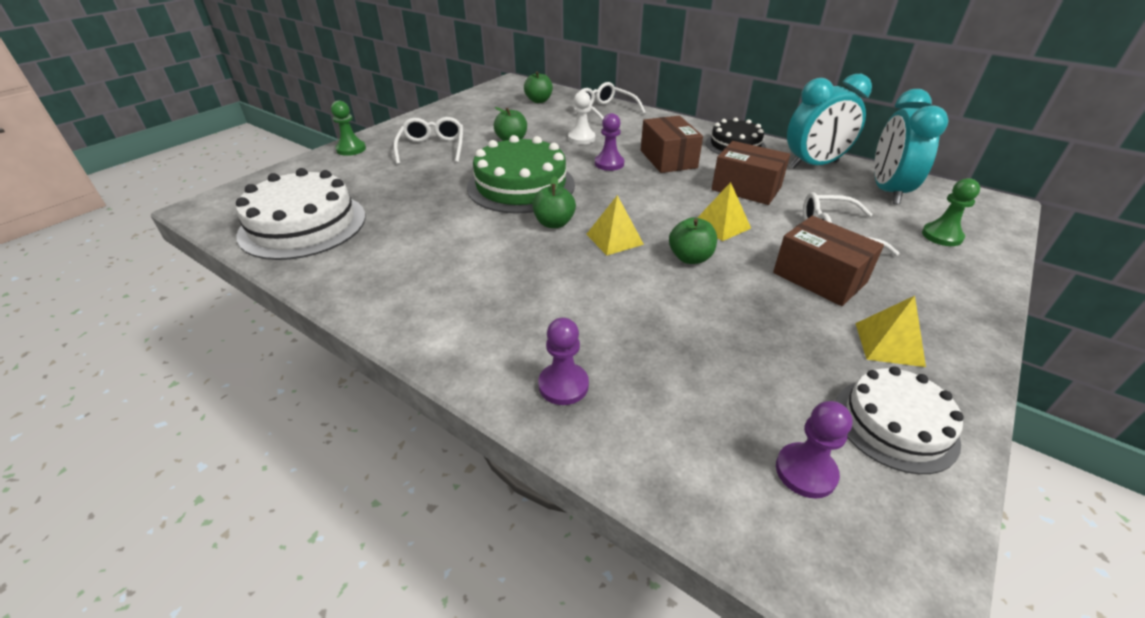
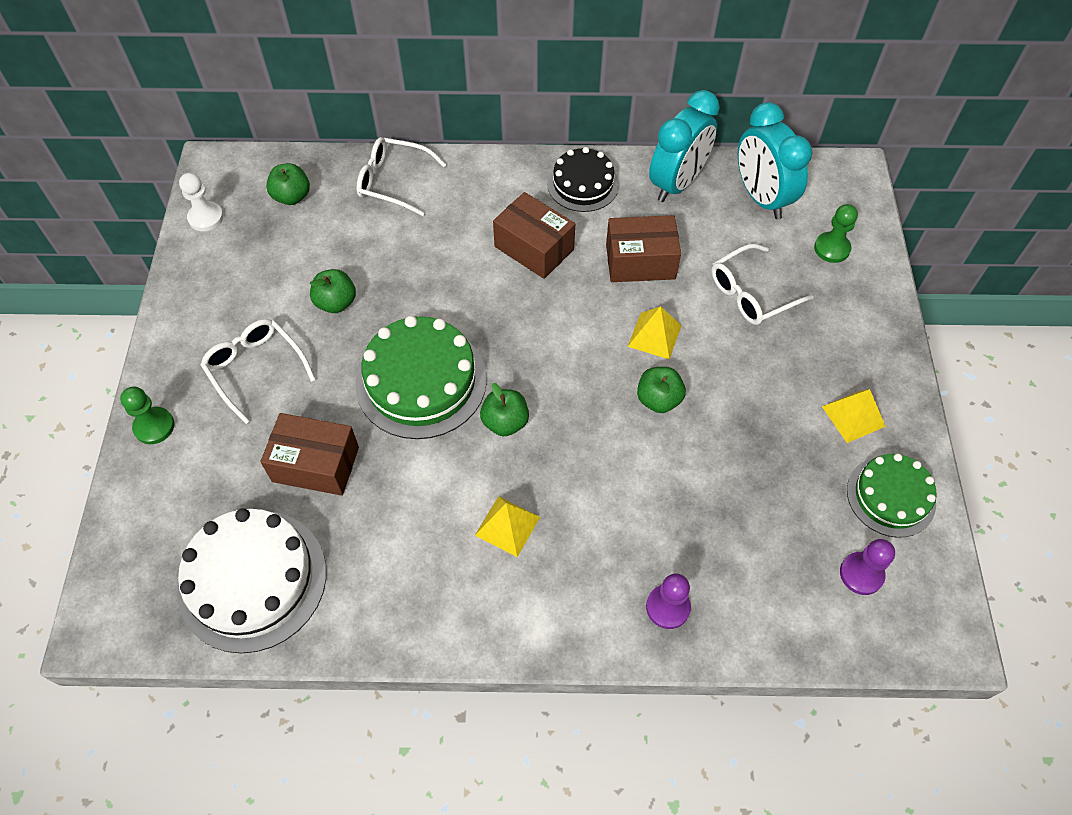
camera: 35 degrees left, 20 degrees up
white pawn [568,91,595,145] -> white pawn moved to [179,173,224,231]
yellow pyramid [586,195,644,255] -> yellow pyramid moved to [475,496,540,557]
purple pawn [595,113,624,171] -> none
brown box [773,216,884,306] -> brown box moved to [260,413,359,496]
white cake [836,366,964,474] -> green cake [847,453,937,538]

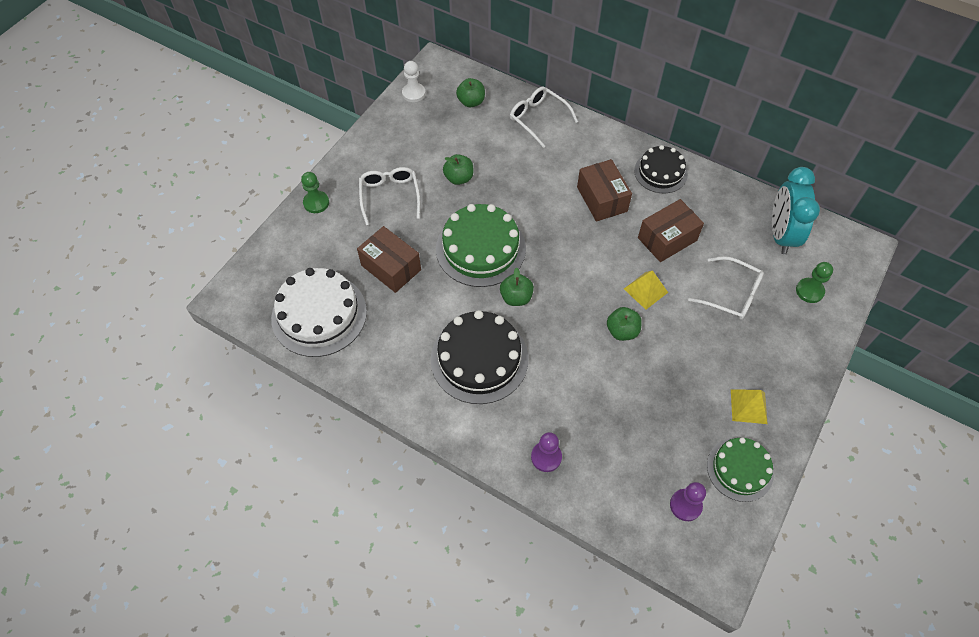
camera: 30 degrees right, 0 degrees up
yellow pyramid [475,496,540,557] -> black cake [431,310,528,404]
brown box [606,215,681,282] -> brown box turned 60 degrees counterclockwise [638,199,704,262]
turquoise clock [649,90,720,202] -> none
white glasses [712,244,814,325] -> white glasses turned 150 degrees counterclockwise [688,256,764,320]

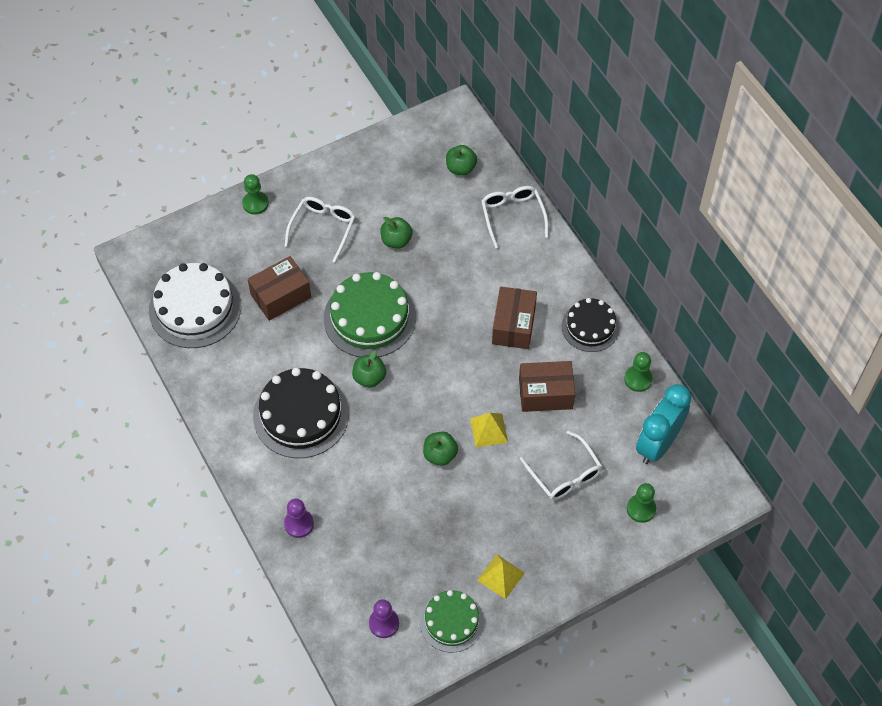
camera: 30 degrees right, 0 degrees up
brown box [357,226,421,293] -> brown box turned 75 degrees clockwise [248,256,311,321]
white pawn [402,61,426,102] -> none
none -> green pawn [624,352,653,392]

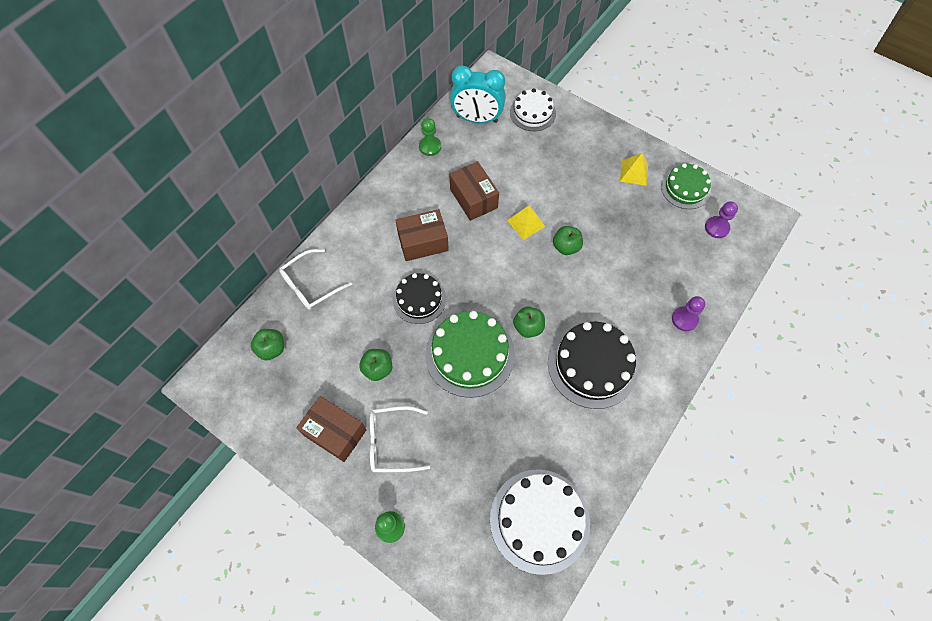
camera: 115 degrees left, 5 degrees up
brown box [248,256,311,321] -> brown box moved to [296,396,366,462]
white glasses [520,431,603,500] -> none
black cake [562,298,620,352] -> black cake moved to [393,273,446,324]
green pawn [627,483,656,523] -> white cake [510,89,556,131]

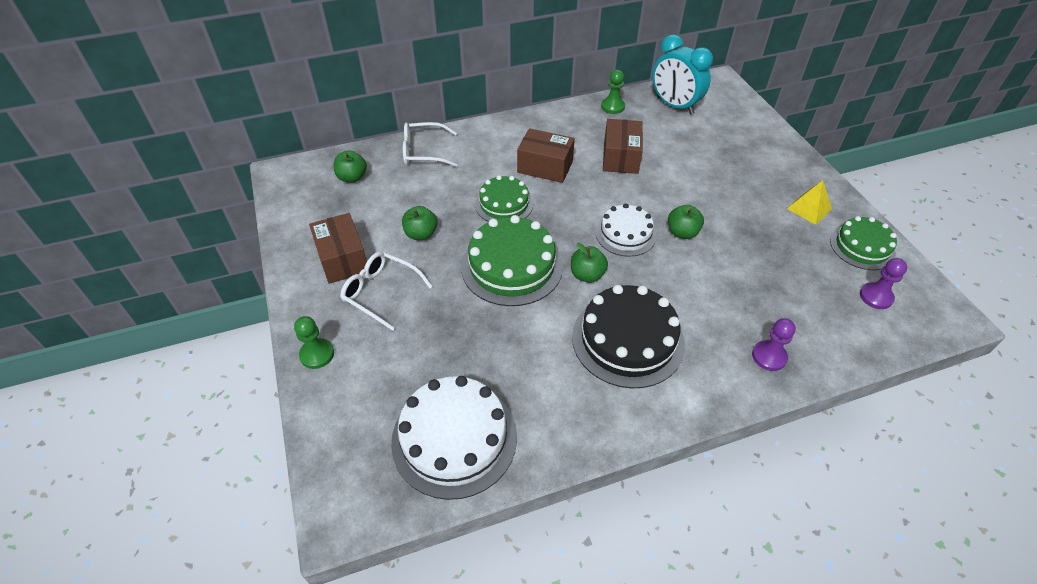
camera: 35 degrees right, 15 degrees down
black cake [393,273,446,324] -> green cake [475,175,533,222]
yellow pyramid [507,205,546,240] -> none
white cake [510,89,556,131] -> white cake moved to [595,203,657,257]

